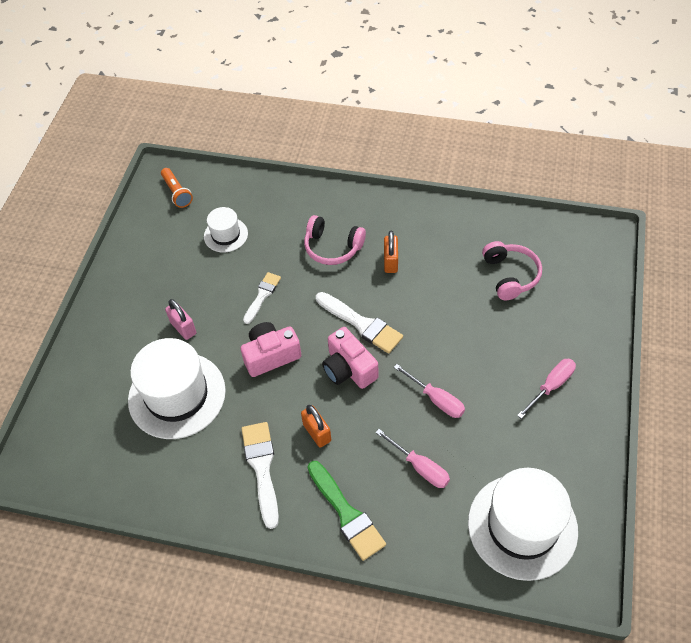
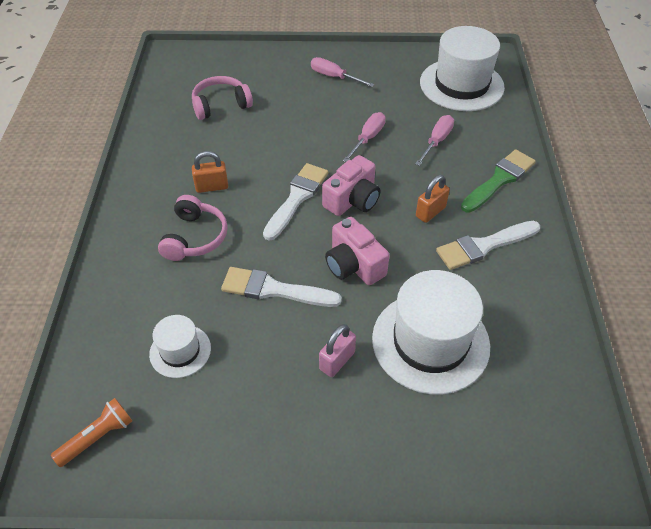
camera: 105 degrees left, 5 degrees down
white brush [243,272,281,324] -> white brush [221,267,342,307], size x1.56

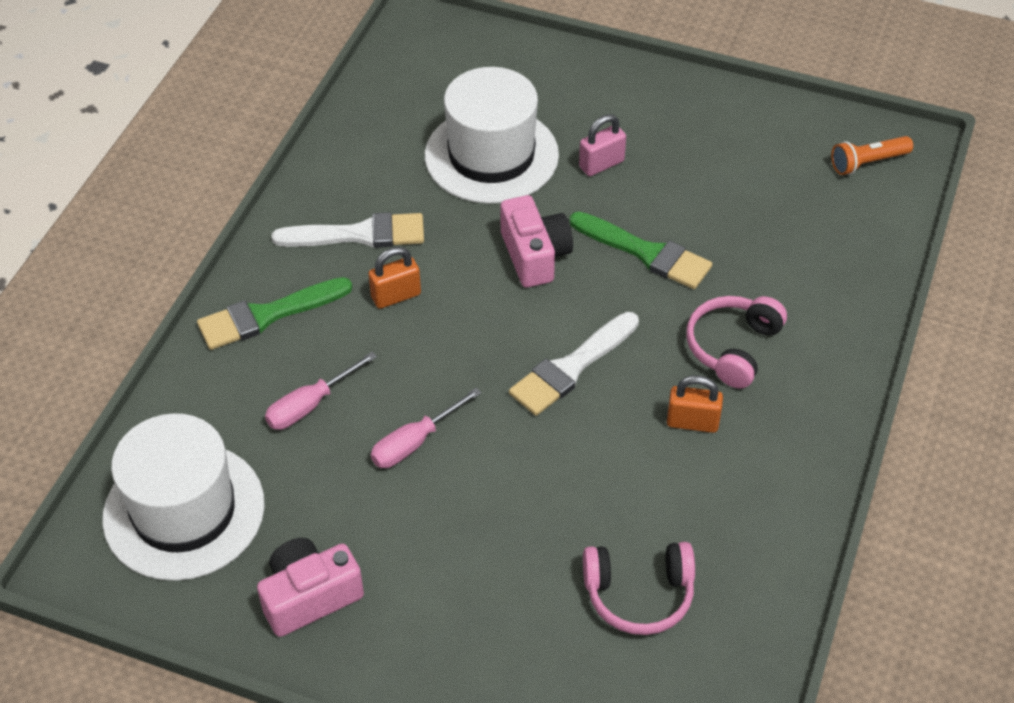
camera: 160 degrees left, 0 degrees up
white hat [149,315,211,378] -> none
white brush [221,267,342,307] -> green brush [570,212,712,289]
pink screwdriver [311,57,375,87] -> none
pink camera [322,155,380,216] -> pink camera moved to [257,538,364,637]

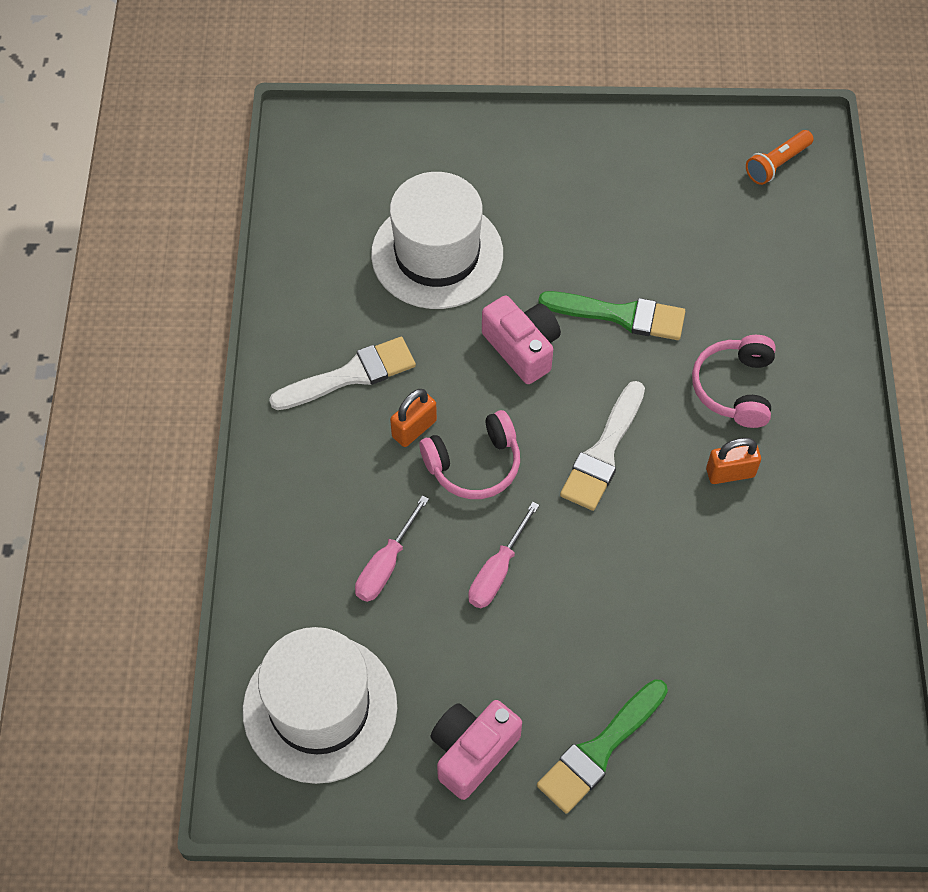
camera: 20 degrees left, 10 degrees up
green brush [197,277,352,350] -> green brush moved to [537,679,668,813]
pink padlock [579,114,626,176] -> none
pink headphones [583,542,695,635] -> pink headphones moved to [419,410,520,499]

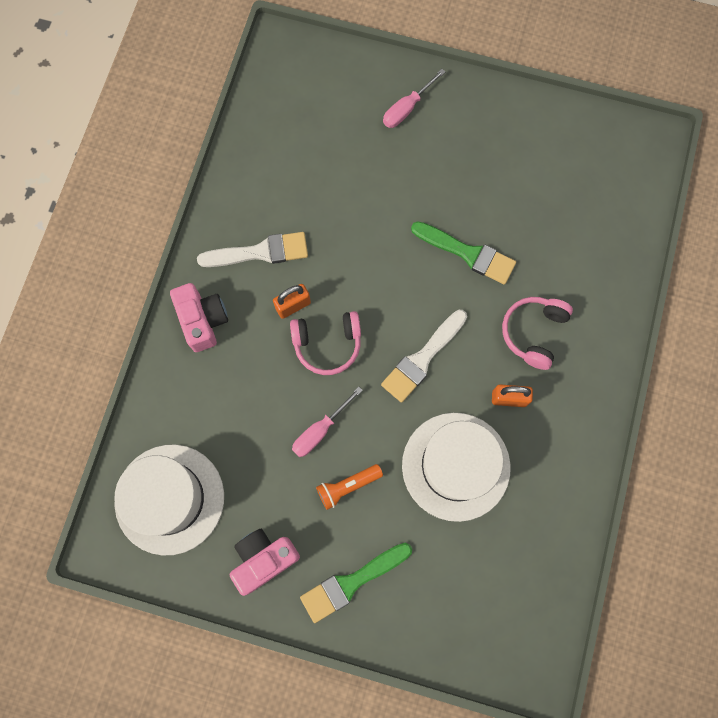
camera: 15 degrees right, 15 degrees up
pink screwdriver [355,495,429,602] -> pink screwdriver moved to [383,69,445,128]
white hat [371,172,503,309] -> white hat moved to [402,413,511,522]
pink camera [482,296,561,384] -> pink camera moved to [170,283,228,352]
orange flashlight [746,130,814,185] -> orange flashlight moved to [316,464,383,510]

